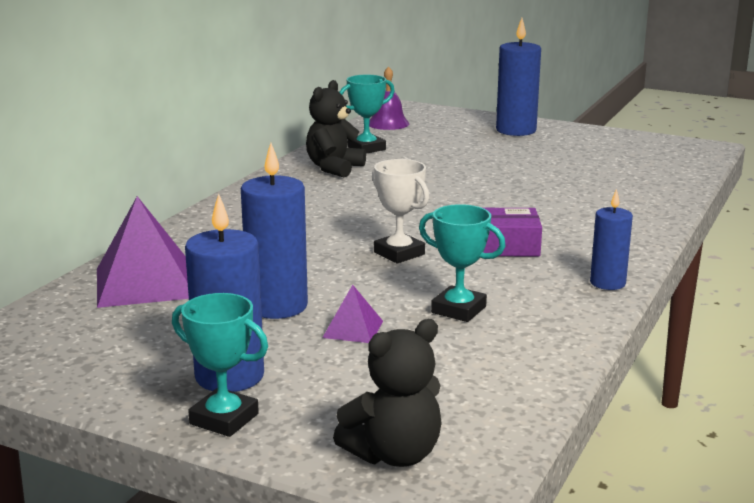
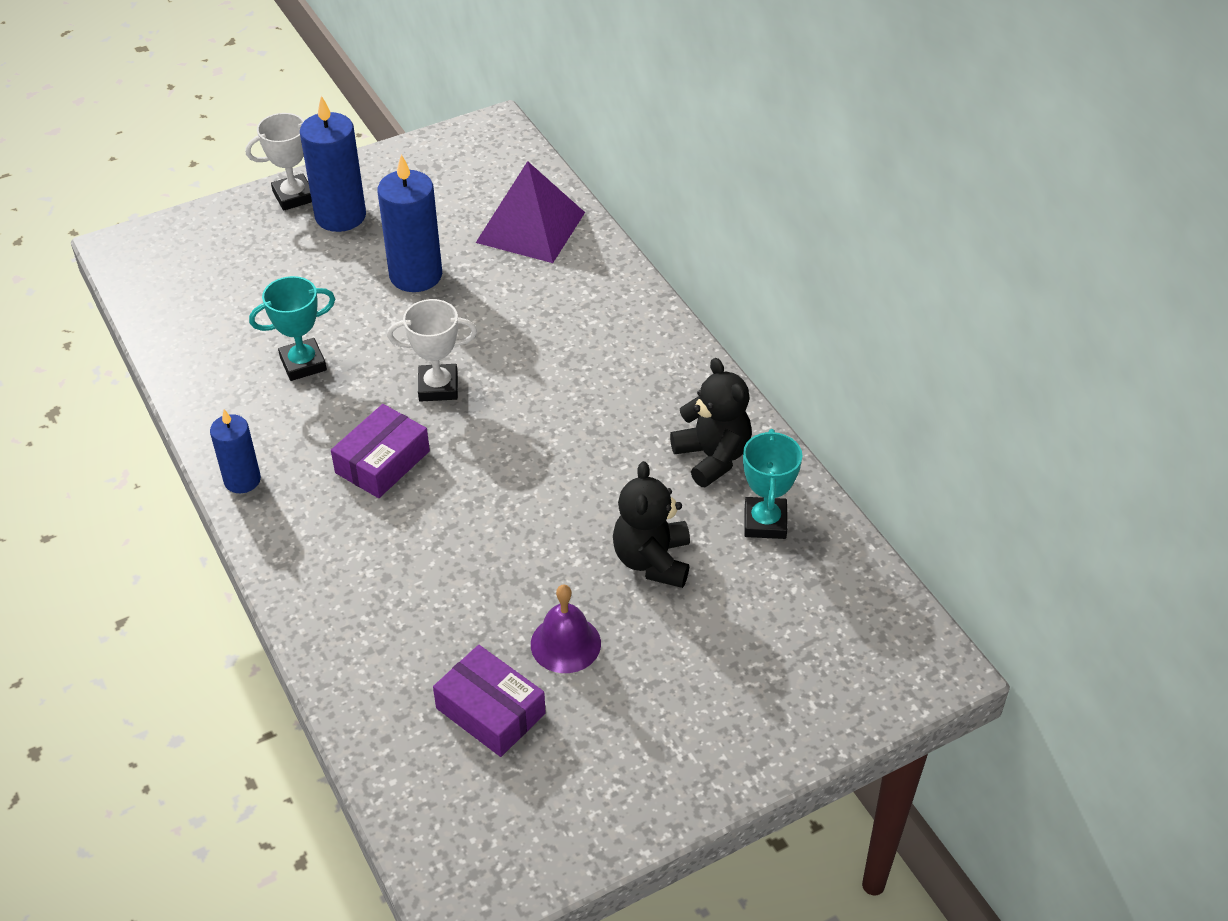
camera: 125 degrees right, 25 degrees up
turquoise trophy [172,293,268,437] -> white trophy [246,113,312,211]
purple pyramid [322,285,383,343] -> none
black teddy bear [333,319,442,467] -> black teddy bear moved to [613,461,690,588]
purple bell [369,66,409,130] -> purple bell moved to [531,585,601,673]
blue candle [496,18,541,136] -> none
none -> purple box [433,645,546,757]

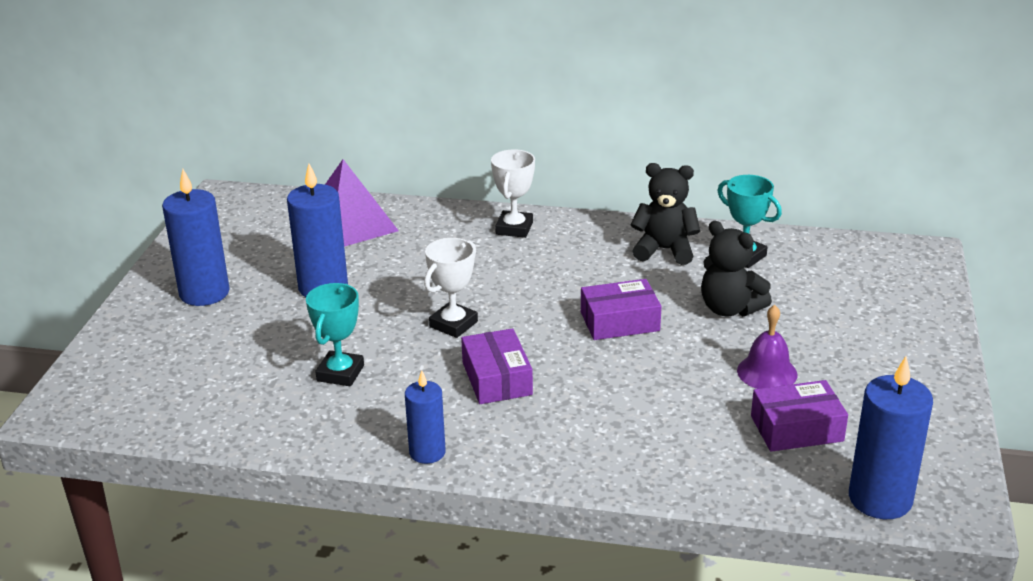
camera: 50 degrees left, 15 degrees down
white trophy [246,113,312,211] -> white trophy moved to [491,149,535,238]
none -> purple box [581,279,662,340]
none -> blue candle [849,356,933,519]

